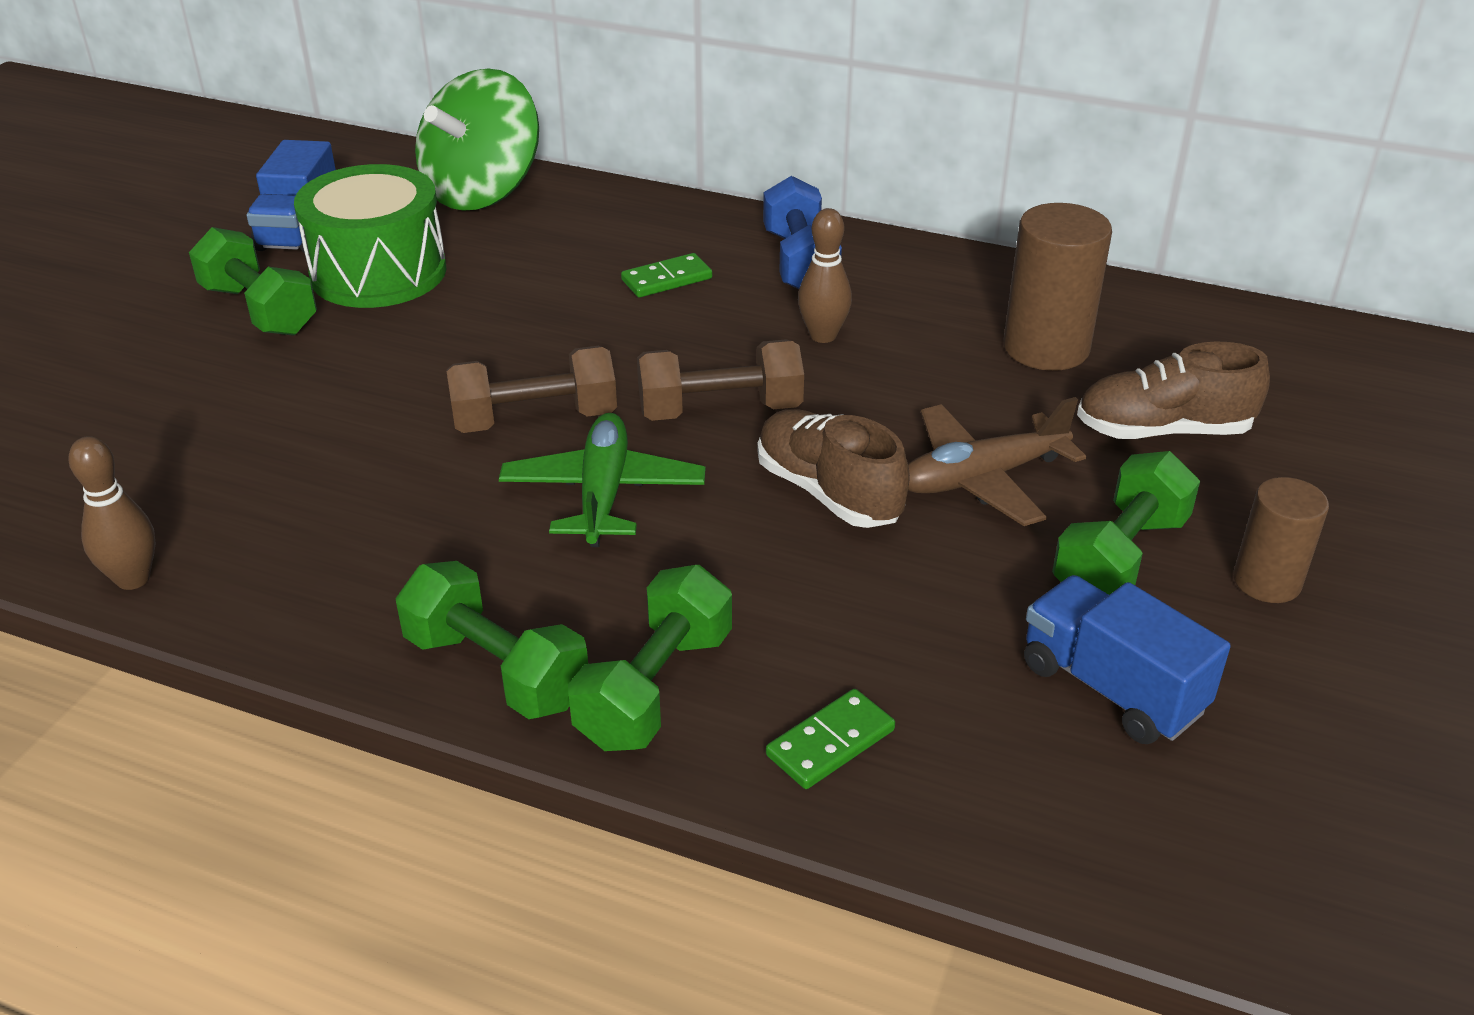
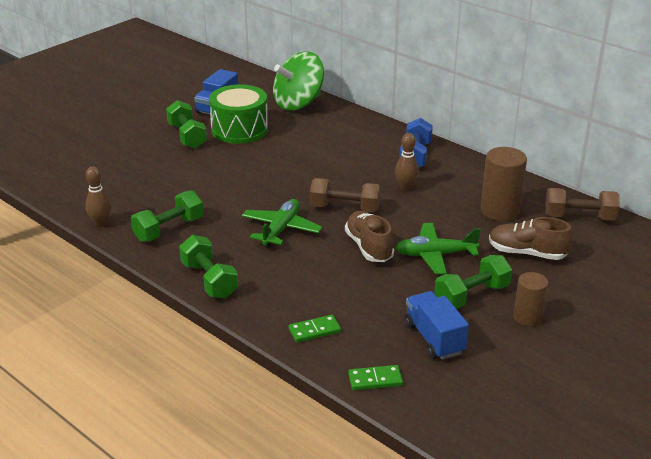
camera: 20 degrees right, 5 degrees down
brown dumbbell [447,346,617,433] -> brown dumbbell moved to [545,188,620,221]
green dumbbell [568,565,732,751] -> green dumbbell moved to [131,190,204,242]
green domino [621,253,712,297] -> green domino moved to [348,365,403,390]
brown plane [908,397,1086,526] -> green plane [395,223,481,274]

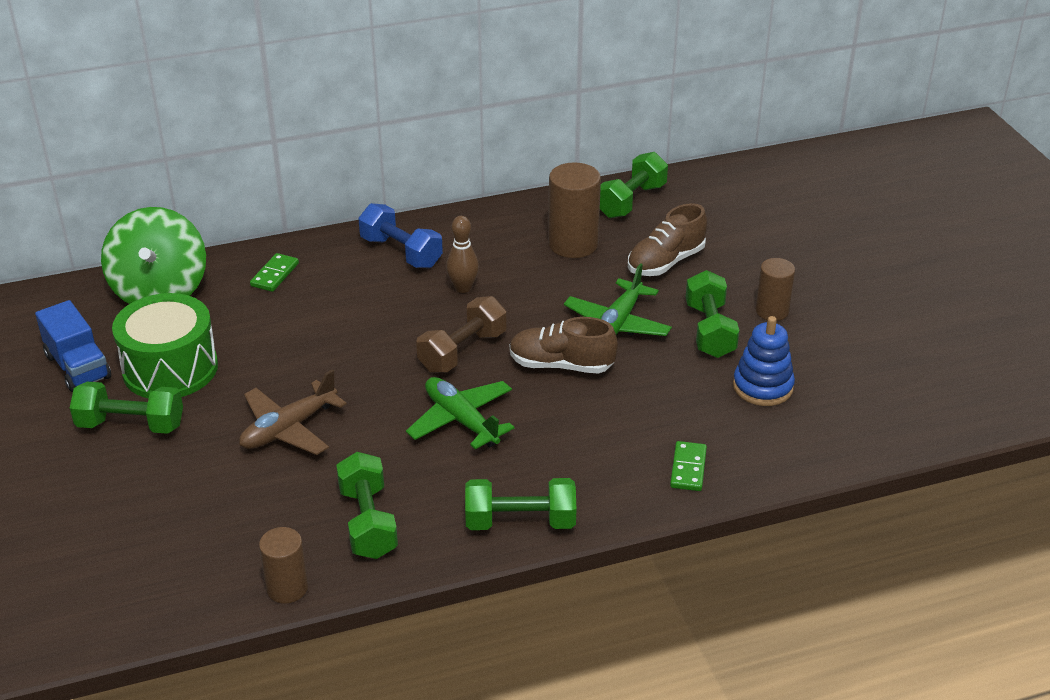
camera: 60 degrees left, 5 degrees up
brown bowling pin [85,166,111,227] -> brown cylinder [259,527,308,604]
green domino [348,365,403,390] -> green domino moved to [250,253,299,292]
blue truck [405,291,469,360] -> blue stacking toy [733,316,795,406]
brown dumbbell [545,188,620,221] -> green dumbbell [600,152,668,218]
none -> brown plane [239,369,346,455]

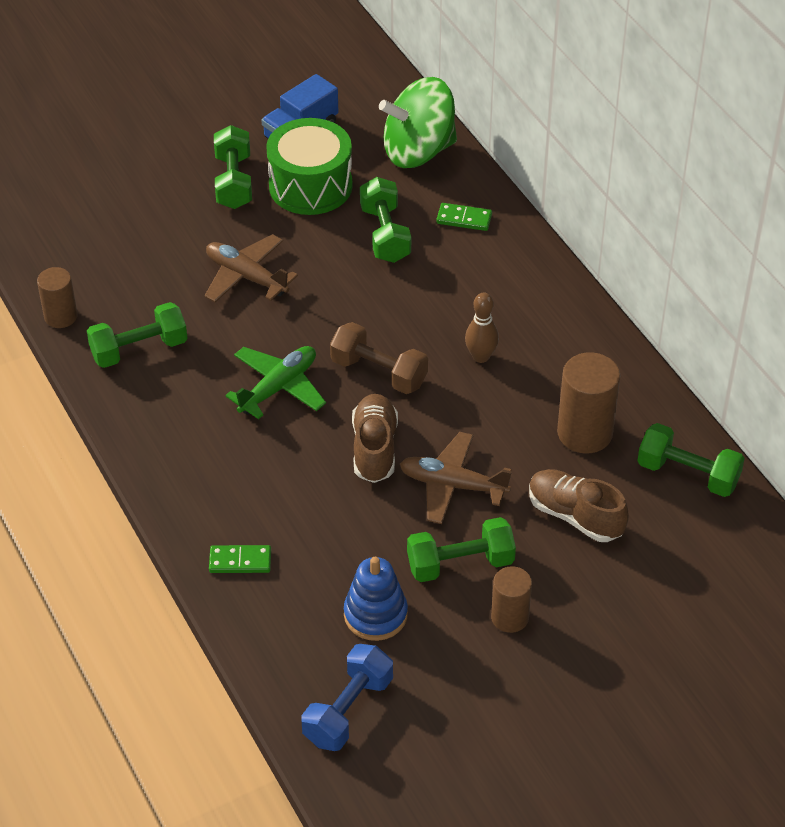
camera: 80 degrees right, 10 degrees up
blue dumbbell [358,203,443,268] -> blue dumbbell moved to [301,644,393,751]
green dumbbell [465,478,576,530] -> green dumbbell moved to [360,177,411,263]
green plane [564,263,672,336] -> brown plane [400,432,512,524]

